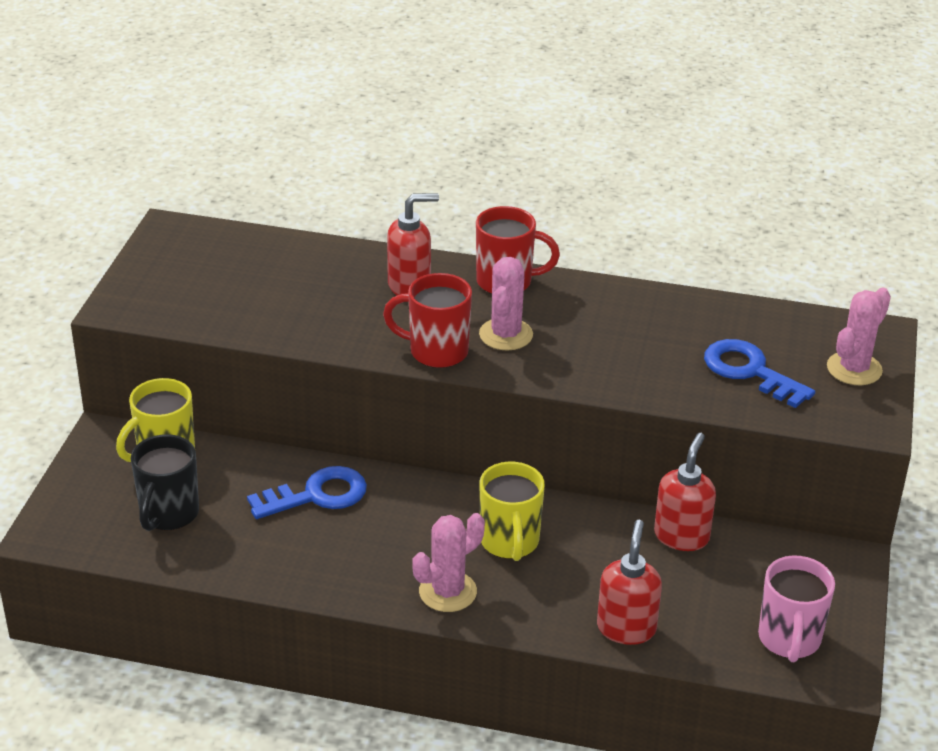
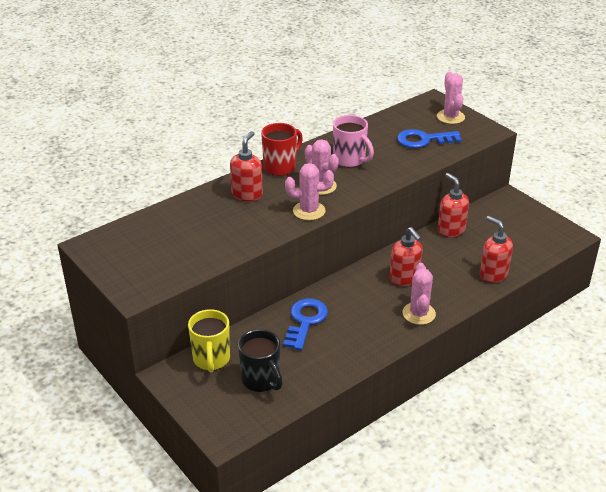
camera: 50 degrees left, 0 degrees up
red mug [383,273,472,368] -> pink cactus [285,163,334,220]
yellow mug [480,462,545,561] -> red soap dispenser [390,227,423,286]
pink mug [758,556,835,662] -> pink mug moved to [333,115,374,167]

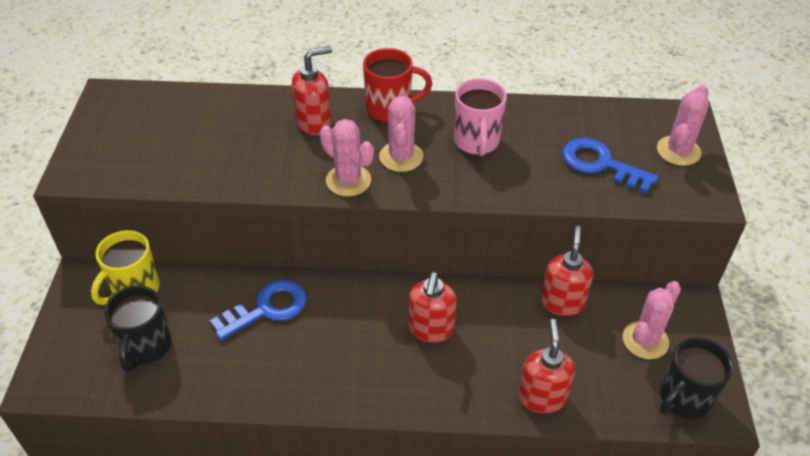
camera: 40 degrees right, 10 degrees up
pink cactus [402,263,436,325] -> pink cactus moved to [623,281,681,359]
none -> black mug [660,337,733,419]

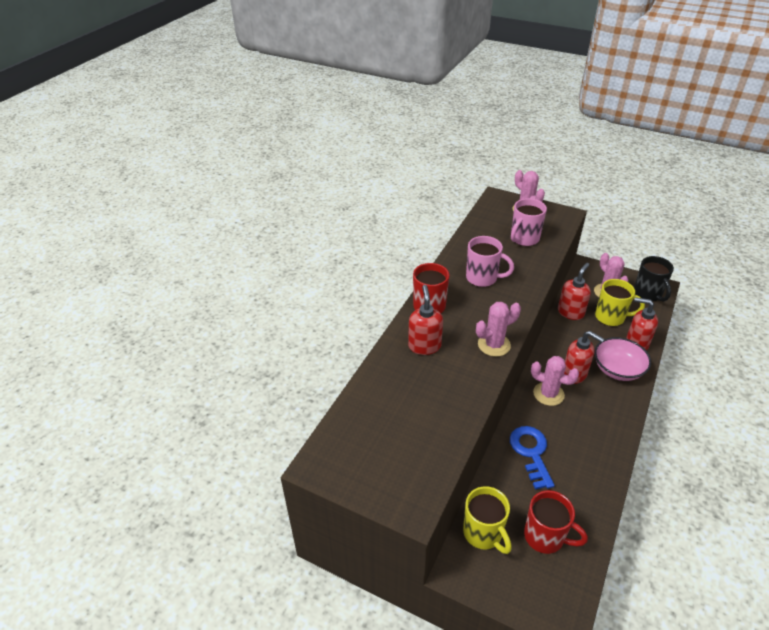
camera: 65 degrees left, 5 degrees down
black mug [104,285,171,372] -> red mug [524,490,588,554]
pink cactus [379,96,423,172] -> pink cactus moved to [531,356,579,406]
red soap dispenser [541,226,593,316] -> red soap dispenser turned 90 degrees clockwise [558,263,591,320]
blue key [562,138,658,193] -> pink mug [511,198,547,246]
none -> pink bowl [594,337,651,381]
none -> yellow mug [595,279,645,326]

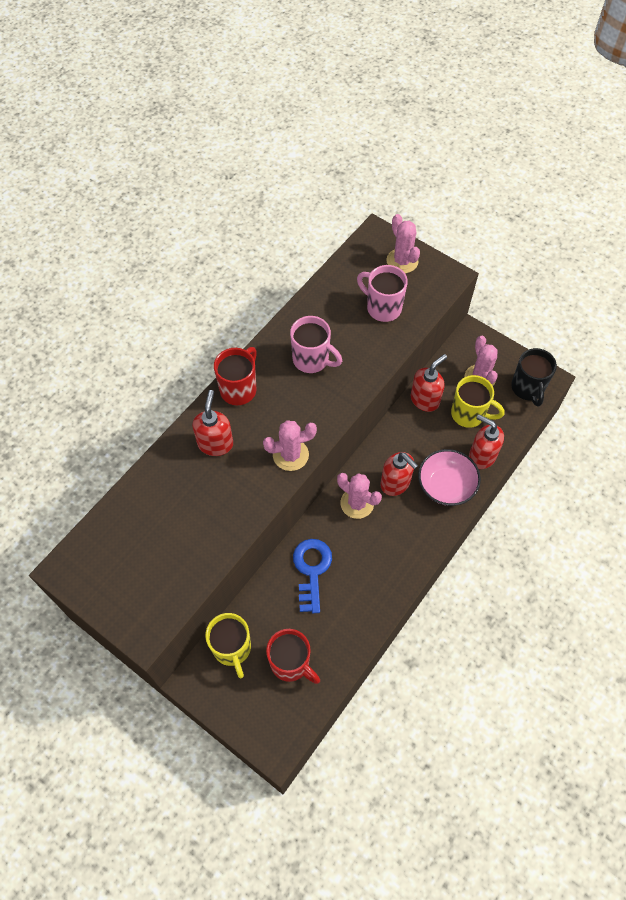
camera: 10 degrees right, 20 degrees up
pink mug [511,198,547,246] -> pink mug turned 75 degrees clockwise [357,265,408,322]

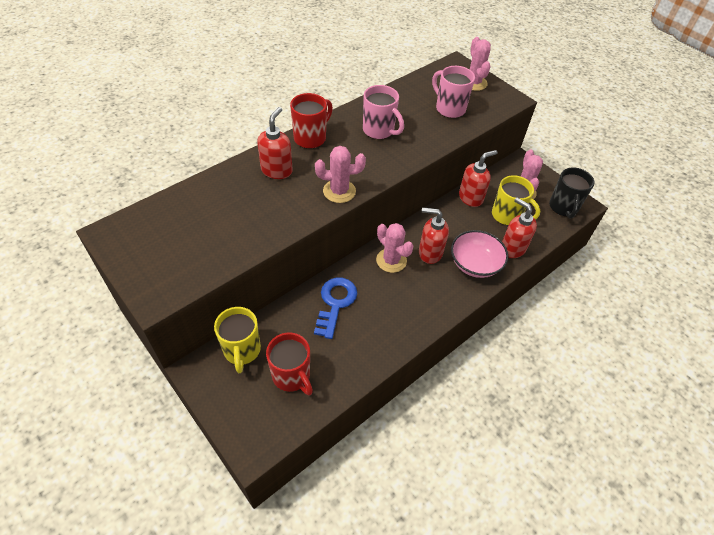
camera: 10 degrees right, 10 degrees down
red soap dispenser [380,452,418,496] -> red soap dispenser turned 135 degrees clockwise [419,207,449,264]

